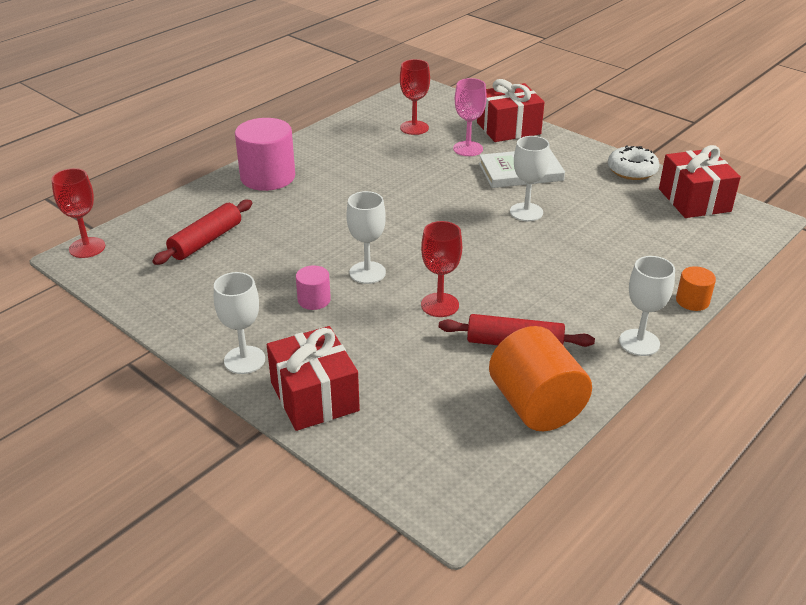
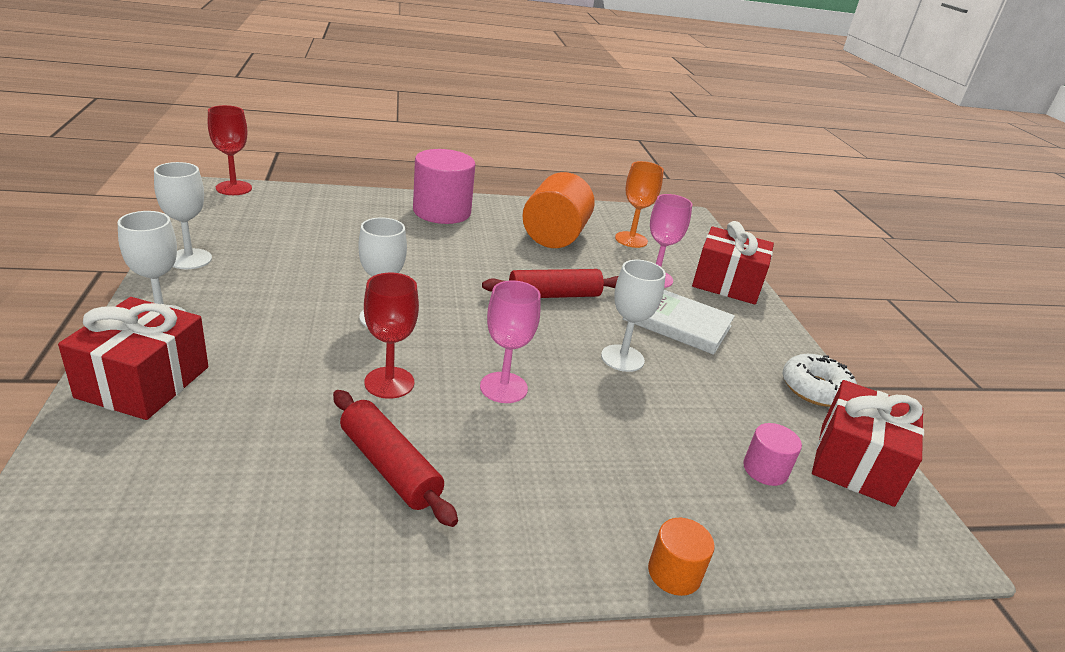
camera: 35 degrees right, 5 degrees down
red rolling pin [152,200,252,265] -> red rolling pin moved to [482,269,618,298]
pink cylinder [296,265,331,310] -> pink cylinder moved to [743,423,802,486]
red goblet [400,59,430,135] -> orange goblet [615,161,664,248]
orange cylinder [489,326,592,431] -> orange cylinder moved to [522,172,595,248]
white goblet [619,256,675,356] -> white goblet moved to [154,162,212,269]
none -> pink goblet [480,280,541,403]

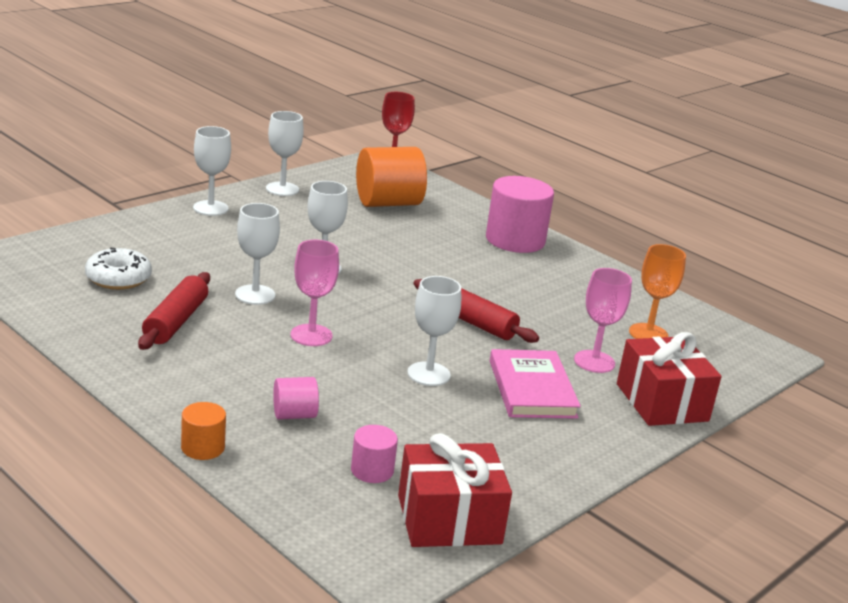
camera: 55 degrees right, 5 degrees down
red gift [58,297,208,420] -> none
red goblet [364,273,419,399] -> white goblet [235,203,280,305]
orange cylinder [522,172,595,248] -> orange cylinder moved to [356,147,427,207]
white book [623,290,735,355] -> pink book [490,349,581,419]
white donut [783,354,857,407] -> white donut moved to [85,247,152,290]
none -> pink cylinder [273,377,319,420]

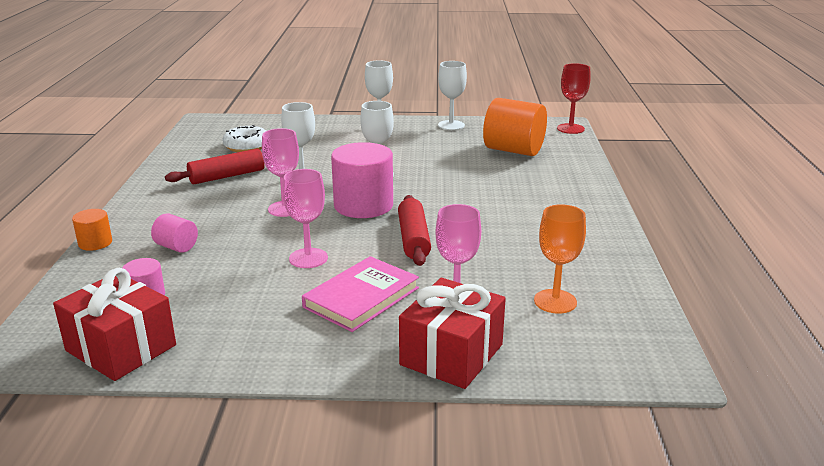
camera: 50 degrees right, 0 degrees up
white goblet [407,276,461,386] -> pink goblet [283,169,328,268]
pink cylinder [486,176,554,253] -> pink cylinder moved to [331,142,393,218]

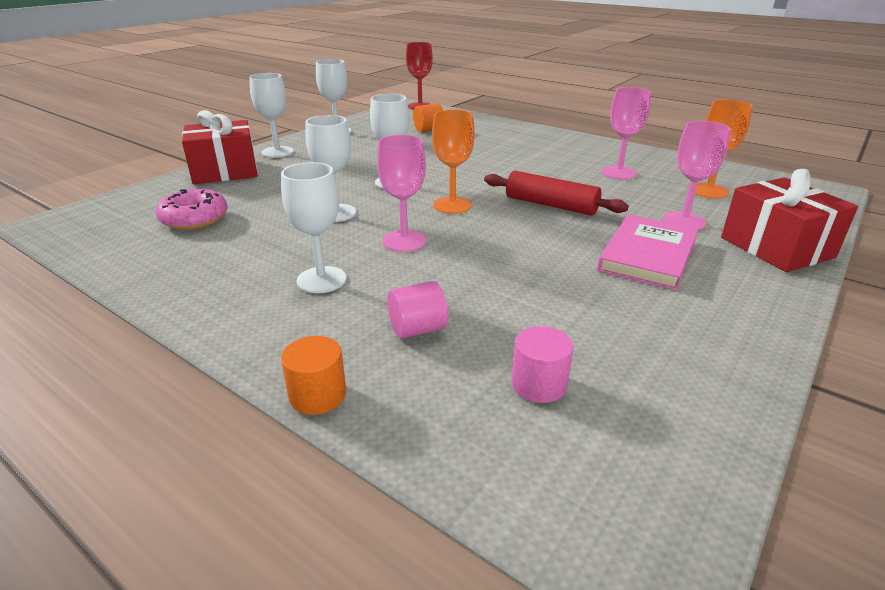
camera: 55 degrees left, 5 degrees up
red gift [53,268,176,381] -> red gift moved to [182,110,258,184]
red rolling pin [165,149,265,184] -> none
white donut [222,125,266,152] -> pink donut [156,189,228,230]
pink goblet [283,169,328,268] -> pink goblet moved to [601,87,651,179]
pink book [302,256,419,332] -> pink book turned 45 degrees clockwise [597,215,699,290]
pink cylinder [331,142,393,218] -> orange goblet [432,109,475,214]
orange cylinder [483,98,547,156] -> orange cylinder [413,103,443,132], size x0.50
none -> white goblet [281,162,346,293]

